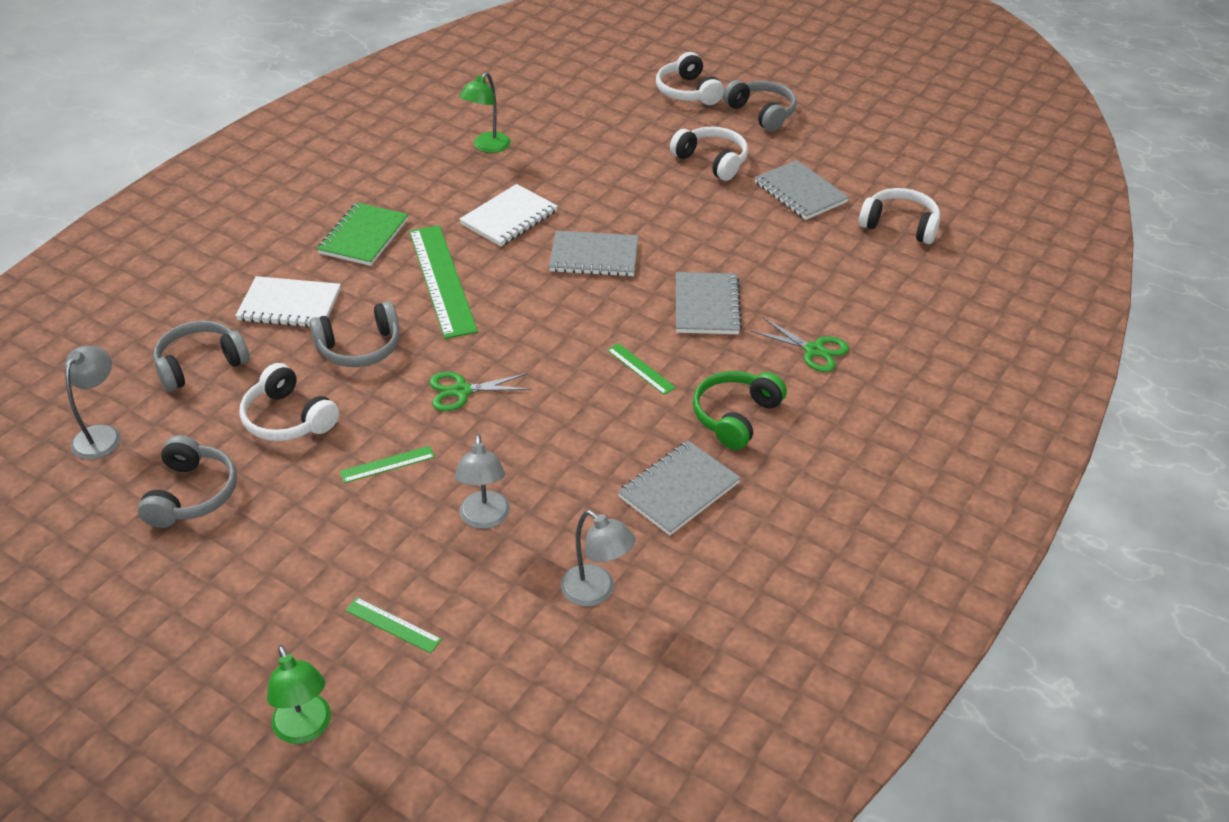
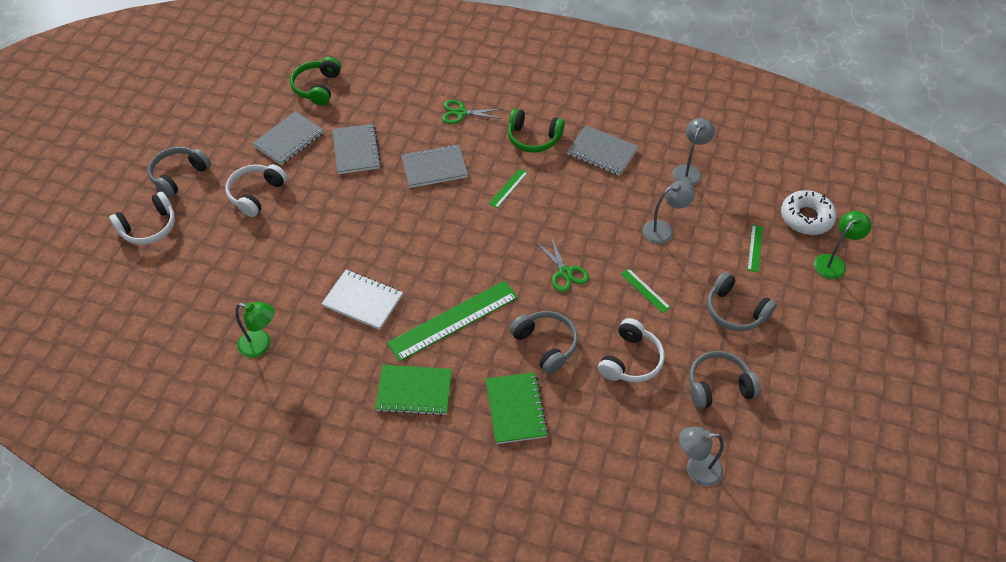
camera: 105 degrees left, 10 degrees up
grey headphones [153,321,250,392] -> grey headphones moved to [707,272,777,331]
white notebook [235,276,341,328] -> green notebook [486,372,548,444]
grey notebook [549,230,639,277] -> grey notebook moved to [332,124,381,174]
green scissors [751,318,849,372] -> green scissors turned 105 degrees counterclockwise [442,100,501,124]
white headphones [859,188,940,244] -> green headphones [290,57,341,106]
none -> white donut [781,190,836,235]

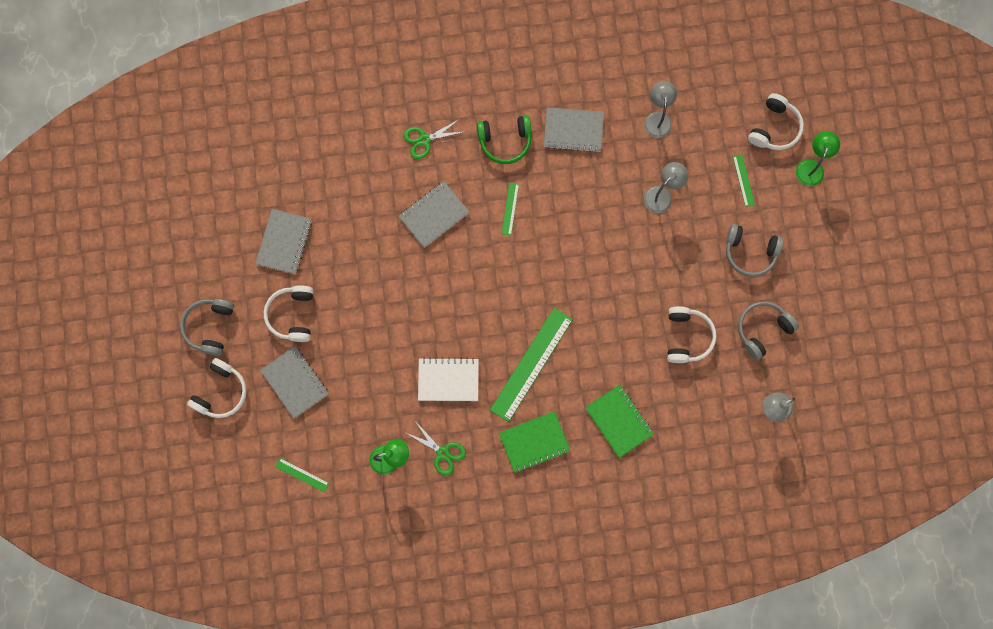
camera: 25 degrees left, 25 degrees up
green headphones [290,57,341,106] -> none
grey notebook [332,124,381,174] -> grey notebook moved to [260,346,329,419]
grey headphones [509,311,578,374] -> none
green scissors [536,237,589,292] -> green scissors moved to [406,421,466,476]
green ruler [621,268,671,313] -> green ruler moved to [275,458,329,492]
white donut [781,190,836,235] -> white headphones [748,93,804,150]

